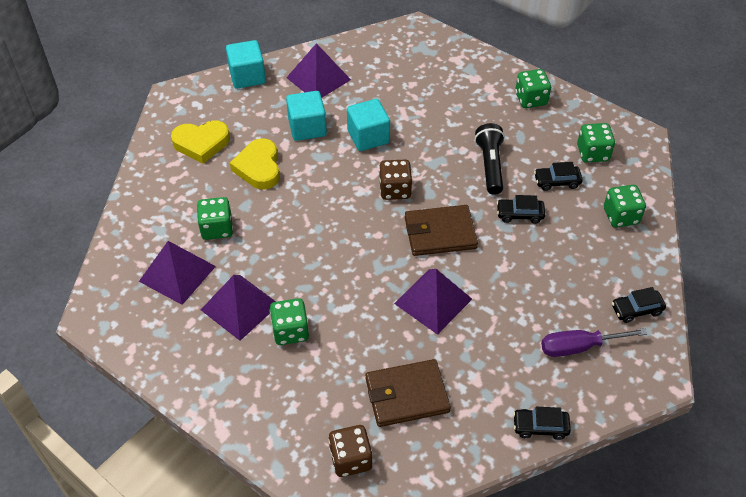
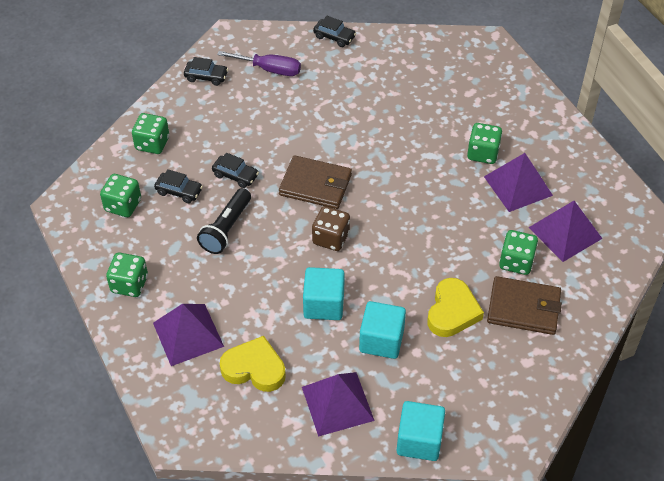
camera: 155 degrees left, 0 degrees up
yellow heart [171,120,230,164] -> yellow heart moved to [220,336,286,392]
brown dice [329,425,372,477] -> none
brown wallet [365,359,451,427] -> brown wallet moved to [487,276,562,335]
purple pyramid [394,269,472,335] -> purple pyramid moved to [153,304,224,366]

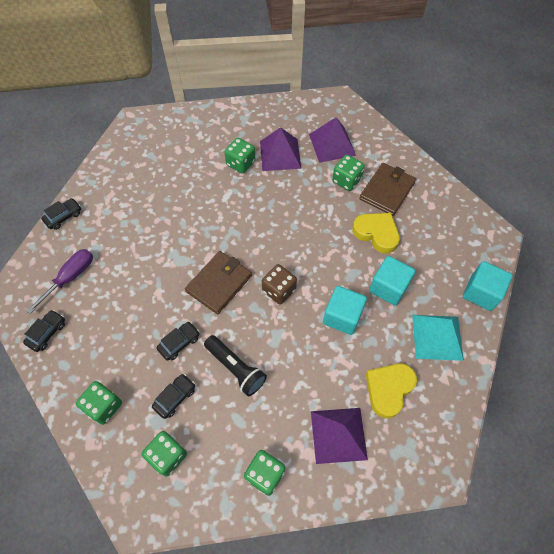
camera: 70 degrees left, 10 degrees up
purple pyramid [302,372,375,437] -> turquoise pyramid [412,315,464,361]

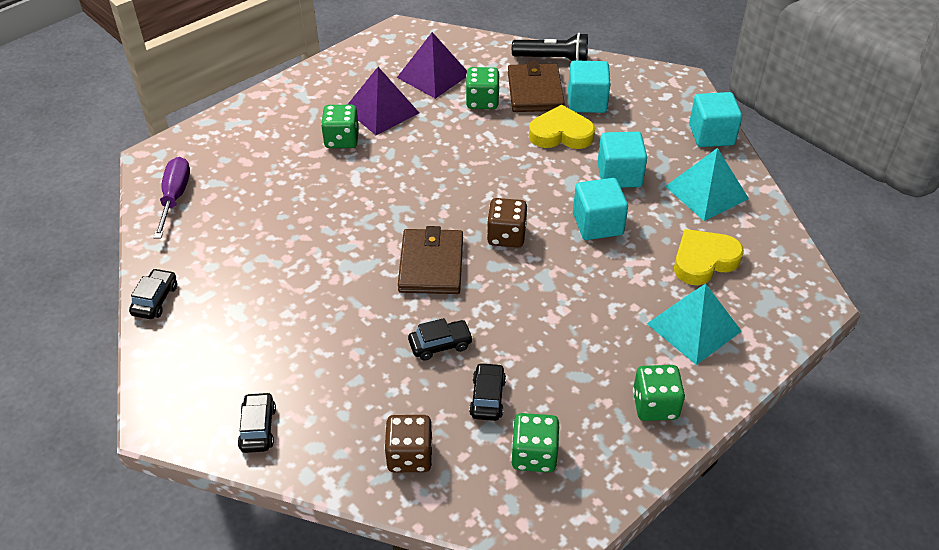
camera: 35 degrees left, 15 degrees down
purple screwdriver [26,249,93,314] -> purple screwdriver moved to [154,157,190,238]
green dice [76,381,122,425] -> brown dice [384,415,433,472]
black car [157,322,200,361] -> black car turned 60 degrees clockwise [408,318,473,361]
black flashlight [204,335,267,396] -> black flashlight moved to [512,33,588,61]
purple pyramid [311,408,368,464] -> turquoise pyramid [647,284,742,365]
yellow heart [366,363,417,418] -> yellow heart turned 60 degrees clockwise [674,229,744,285]
none -> turquoise cube [568,60,610,113]

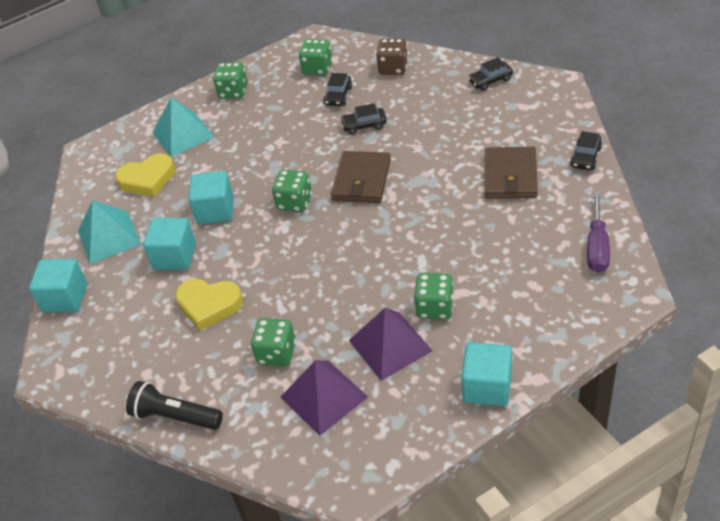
camera: 165 degrees left, 0 degrees up
black car [238,392,276,453] -> black car turned 60 degrees clockwise [468,57,513,91]
brown dice [487,198,527,248] -> green dice [272,170,312,212]
brown wallet [508,61,565,112] -> brown wallet moved to [485,147,538,199]
turquoise cube [568,60,610,113] -> turquoise cube moved to [461,342,512,406]

